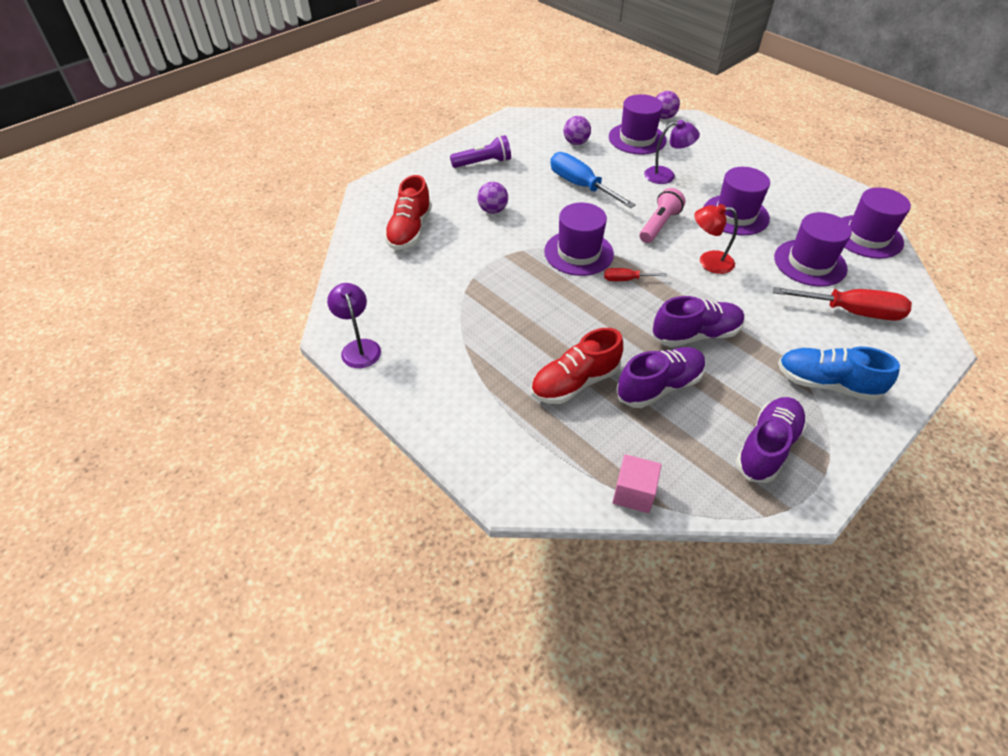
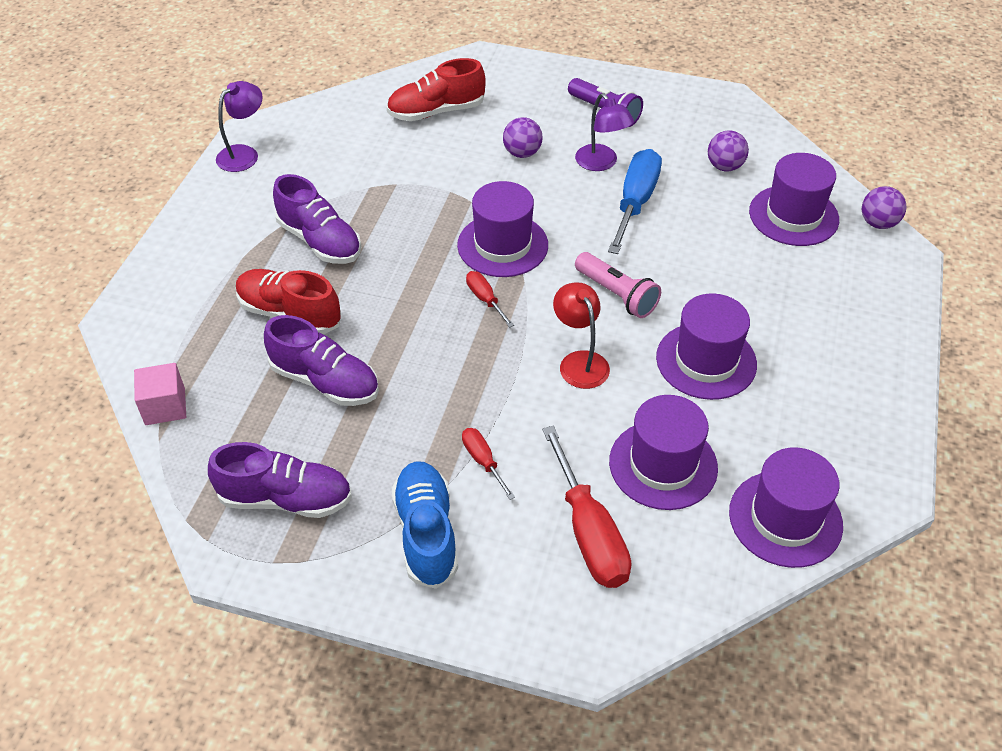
camera: 60 degrees right, 0 degrees up
pink flashlight [640,188,685,243] -> pink flashlight turned 45 degrees clockwise [575,252,661,318]
purple lamp [644,120,700,184] -> purple lamp moved to [575,93,634,171]
purple shoe [653,296,745,347] -> purple shoe moved to [273,174,361,264]
none -> red screwdriver [462,428,515,500]

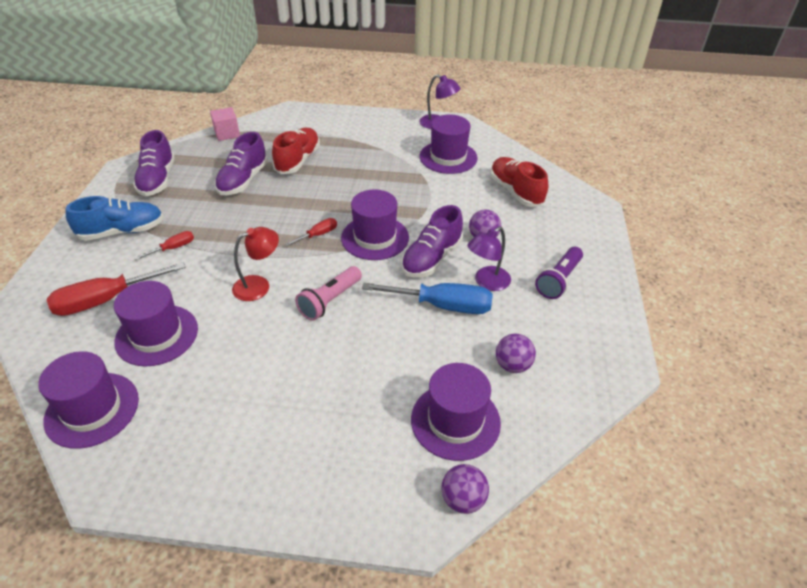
camera: 80 degrees right, 5 degrees down
purple shoe [273,174,361,264] -> purple shoe moved to [401,205,463,277]
purple hat [656,293,757,400] -> purple hat moved to [419,115,478,174]

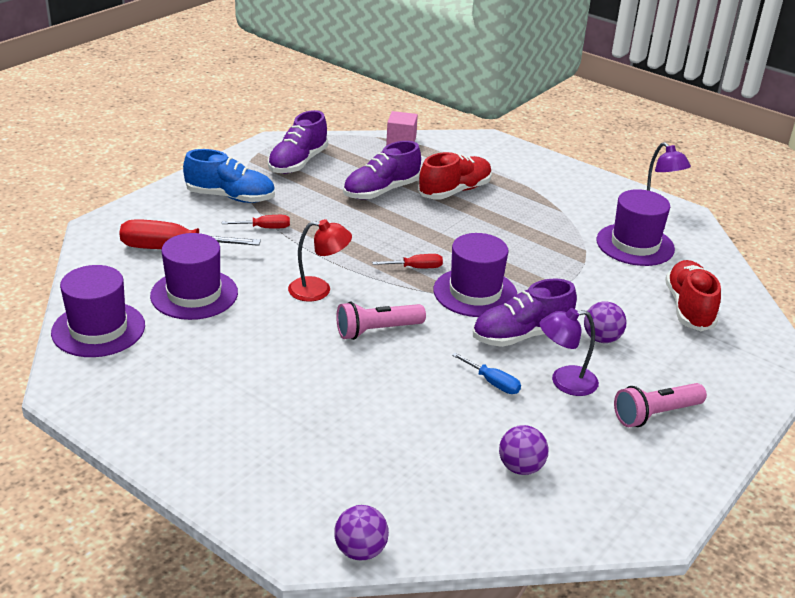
camera: 30 degrees right, 10 degrees down
blue screwdriver [362,283,493,314] -> blue screwdriver [452,353,521,394], size x0.50
purple hat [411,363,501,461] -> none
purple flashlight [535,247,583,299] -> pink flashlight [614,383,707,427]

